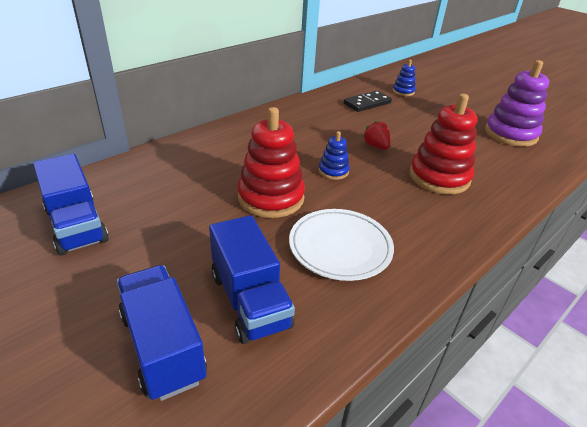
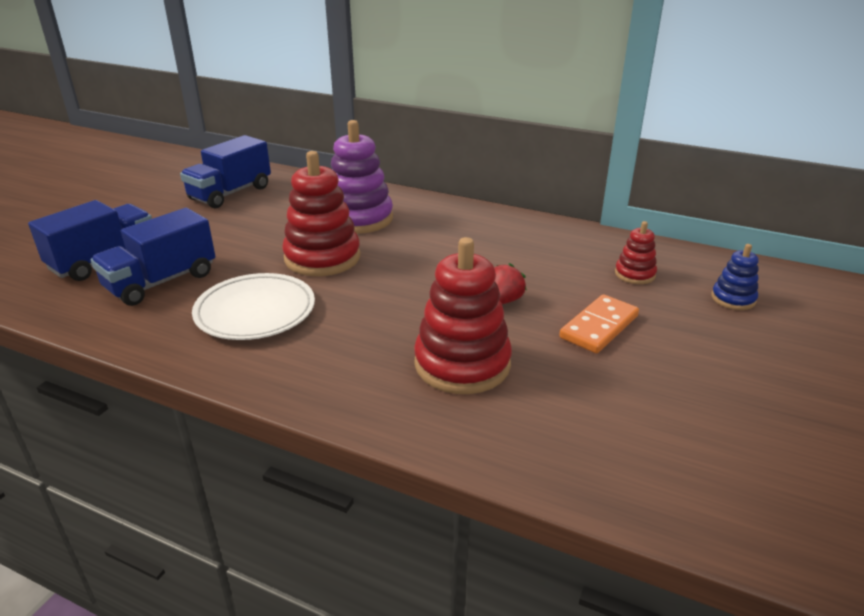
camera: 70 degrees right, 5 degrees down
blue stacking toy [319,131,350,180] -> none
black domino [344,91,392,112] -> red stacking toy [615,221,657,284]
purple stacking toy [485,60,549,147] -> purple stacking toy moved to [331,120,393,234]
none -> orange domino [559,294,639,353]

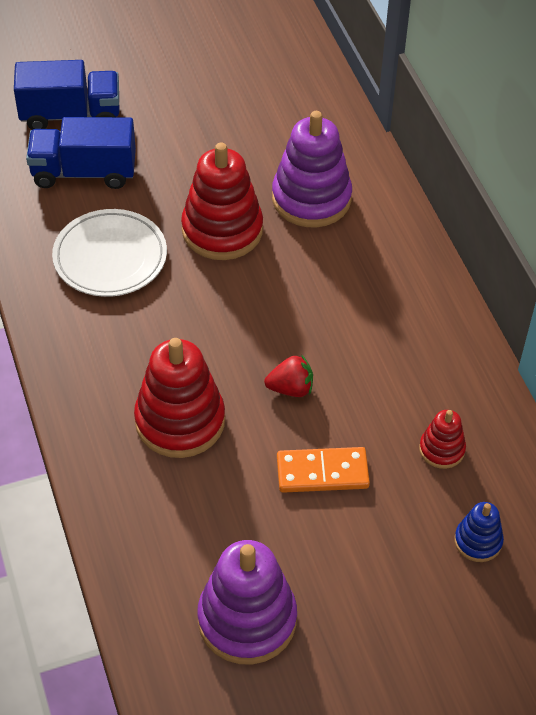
camera: 45 degrees right, 20 degrees up
blue truck [180,135,271,208] -> none
none -> purple stacking toy [197,540,297,665]

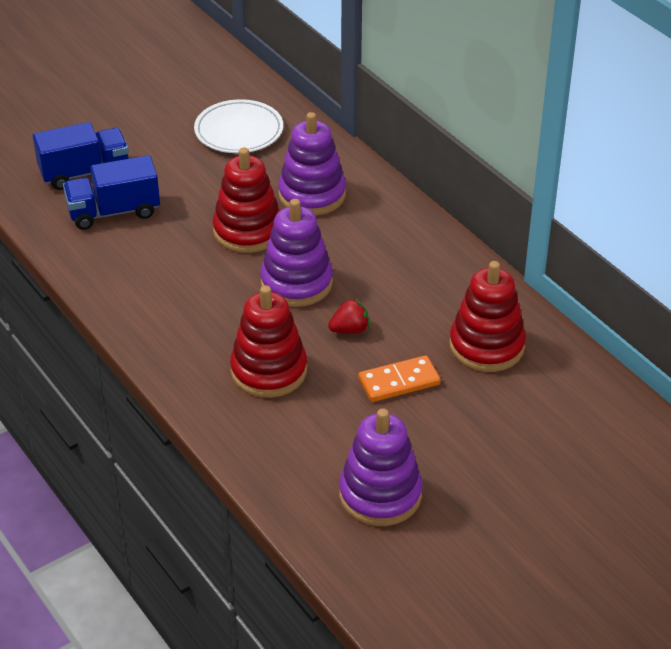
camera: 15 degrees left, 10 degrees down
white plate [52,209,167,297] -> white plate moved to [194,99,283,153]
red stacking toy [419,410,466,469] -> red stacking toy [449,261,526,372], size x1.98
blue stacking toy [454,502,504,562] -> none
none -> purple stacking toy [260,199,333,307]

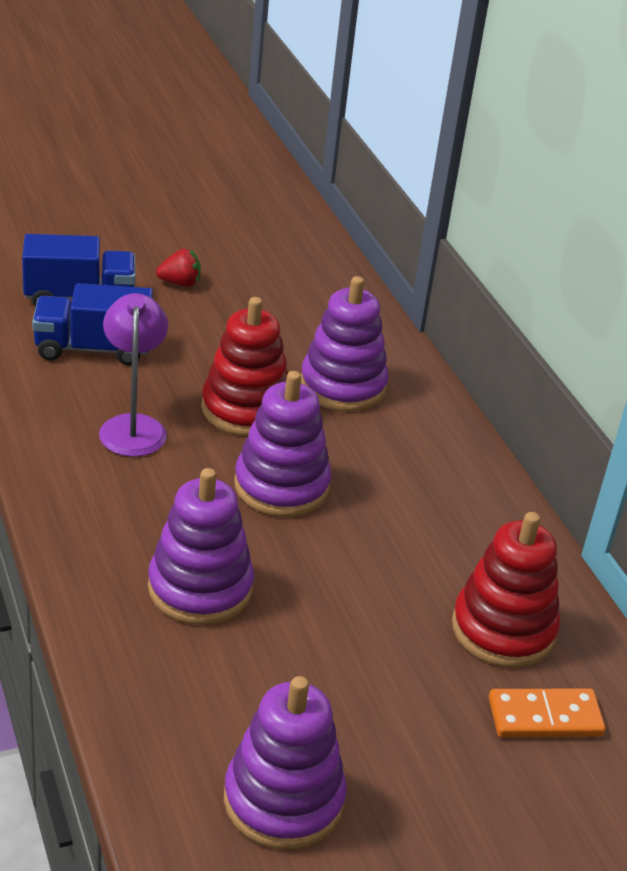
camera: 10 degrees right, 5 degrees down
white plate [194,99,283,153] -> none
red stacking toy [230,285,307,398] -> purple stacking toy [148,468,254,625]
red strawberry [328,298,369,333] -> red strawberry moved to [156,249,201,287]
orange domino [358,355,440,402] -> orange domino moved to [489,689,606,738]
none -> purple lamp [99,293,168,457]

